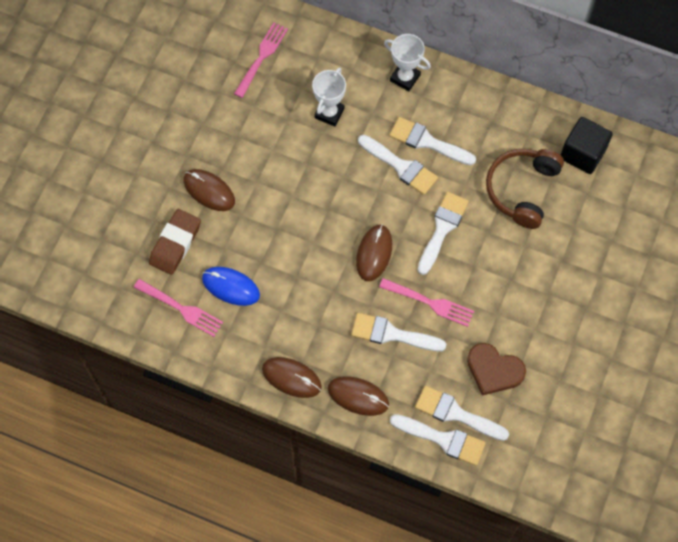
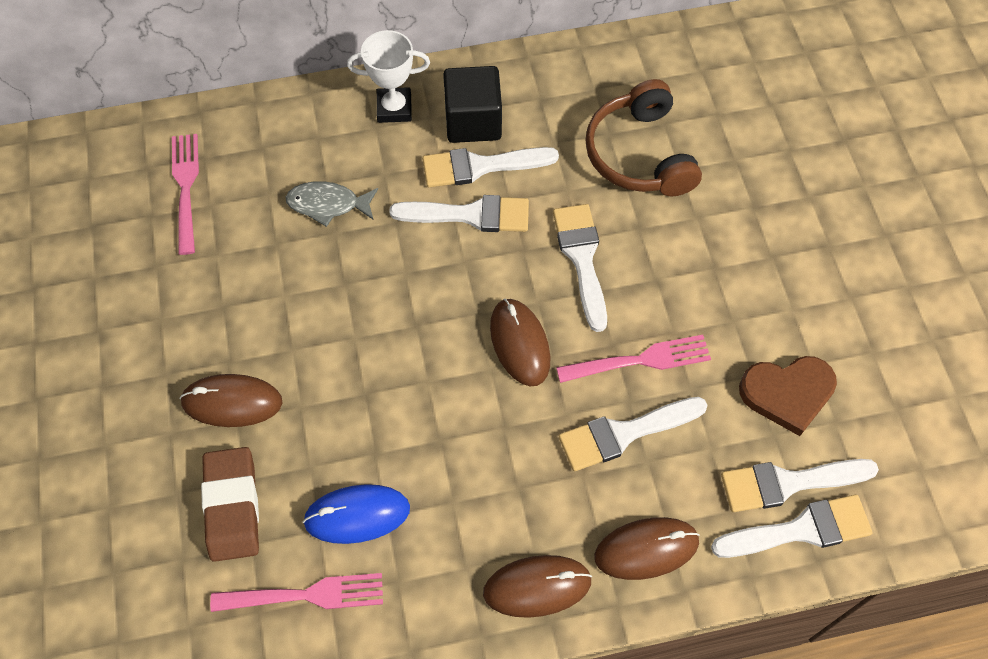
camera: 35 degrees left, 5 degrees down
white trophy [312,68,346,126] -> grey fish [286,181,378,227]
black cube [561,117,613,174] -> black cube moved to [443,66,502,143]

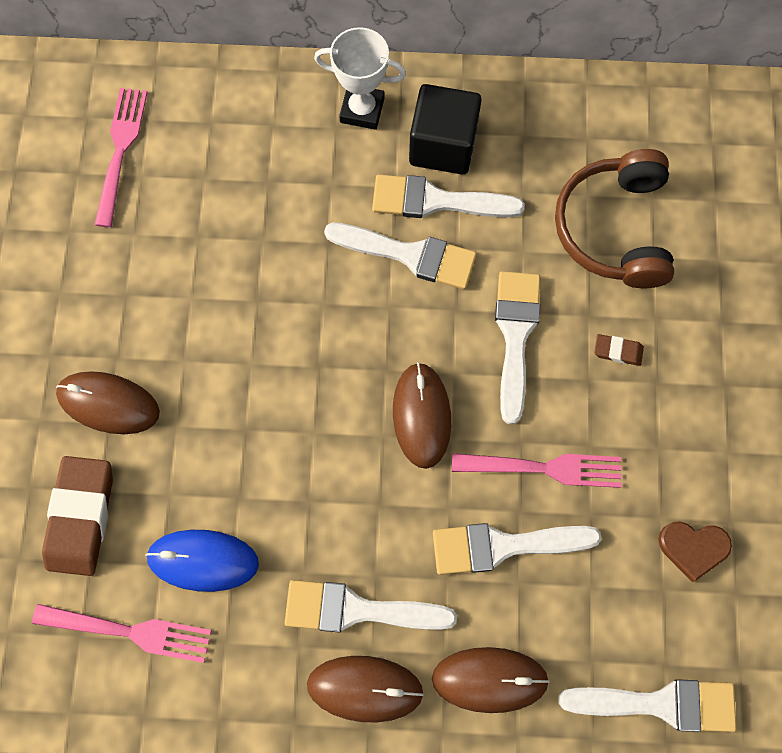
camera: 15 degrees right, 10 degrees up
grey fish [286,181,378,227] -> none
white brush [721,459,879,512] -> white brush moved to [285,580,457,633]
brown heart [739,356,837,436] -> brown heart [658,521,732,582], size x0.66
none -> brown eraser [594,334,644,366]

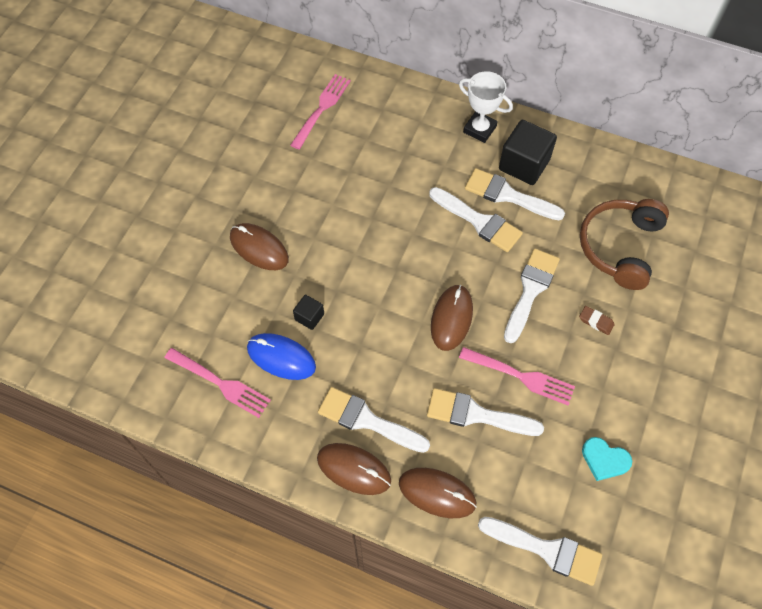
camera: 20 degrees right, 10 degrees down
brown eraser [42,456,113,576] -> none
brown heart [658,521,732,582] -> turquoise heart [582,437,632,481]
none -> black cube [293,295,324,330]

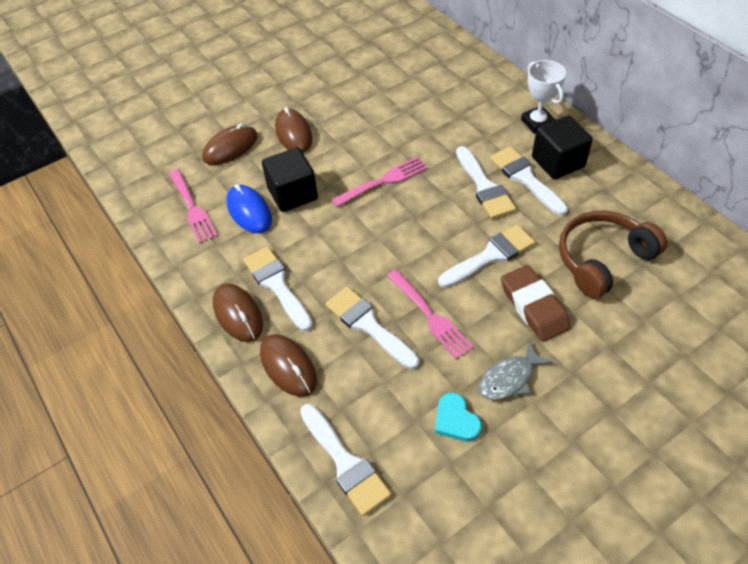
camera: 35 degrees right, 10 degrees down
pink fork [290,74,351,150] -> pink fork moved to [332,157,427,207]
black cube [293,295,324,330] -> black cube [262,147,318,212], size x1.97
brown mouse [431,285,473,351] -> brown mouse moved to [202,124,258,165]
brown eraser [579,306,615,335] -> brown eraser [501,265,571,342], size x2.18
none -> grey fish [479,341,553,400]

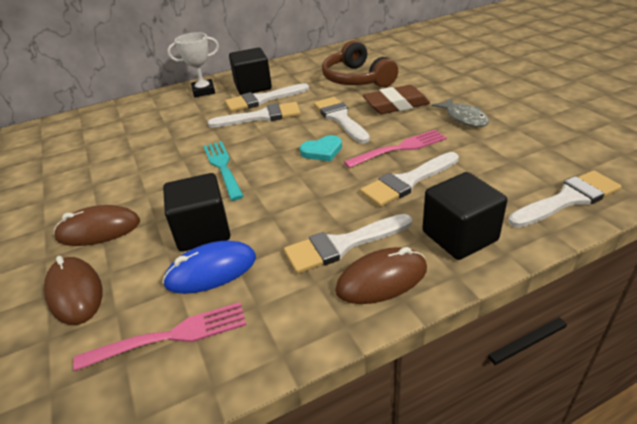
camera: 80 degrees left, 15 degrees down
brown mouse [260,334,317,397] -> black cube [422,172,507,260]
pink fork [332,157,427,207] -> turquoise fork [203,141,244,201]
turquoise heart [435,393,482,441] -> turquoise heart moved to [300,135,342,161]

